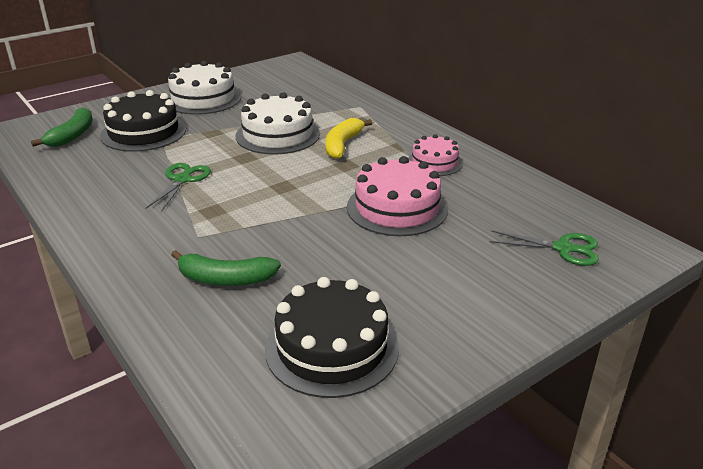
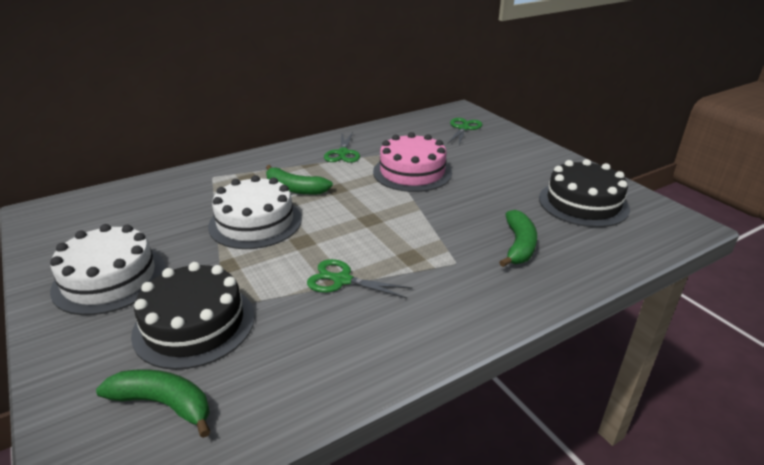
camera: 85 degrees left, 0 degrees up
yellow banana [326,118,372,159] -> green banana [266,165,333,195]
pink cake [408,134,463,176] -> green scissors [324,132,360,163]

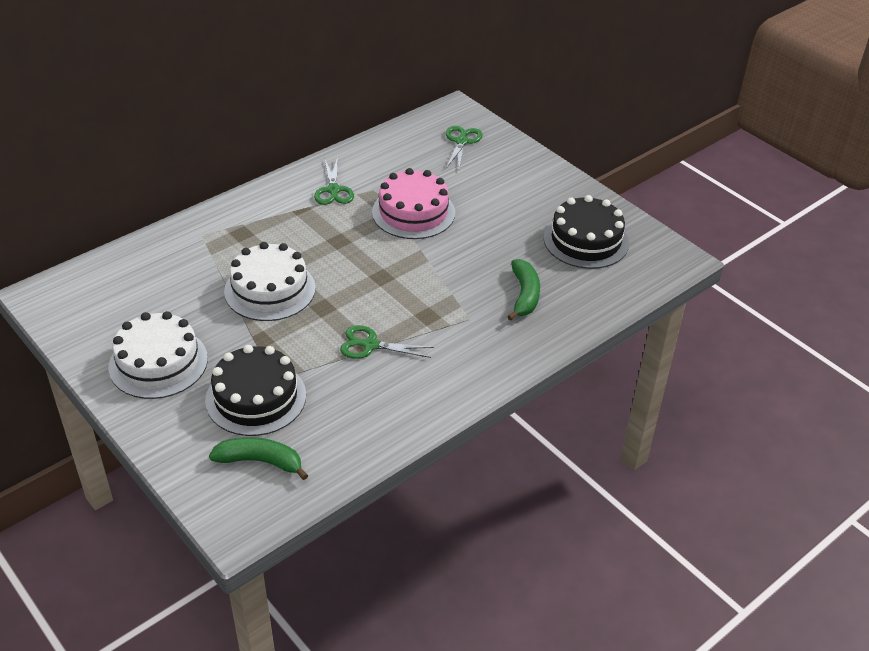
camera: 10 degrees left, 10 degrees up
green banana [266,165,333,195] -> none

